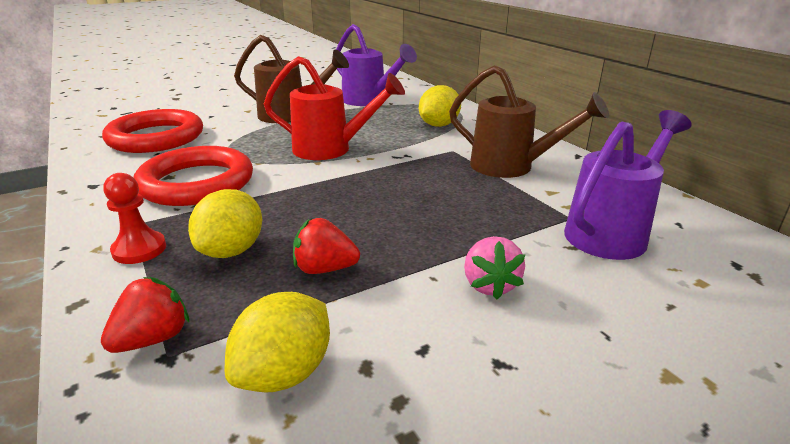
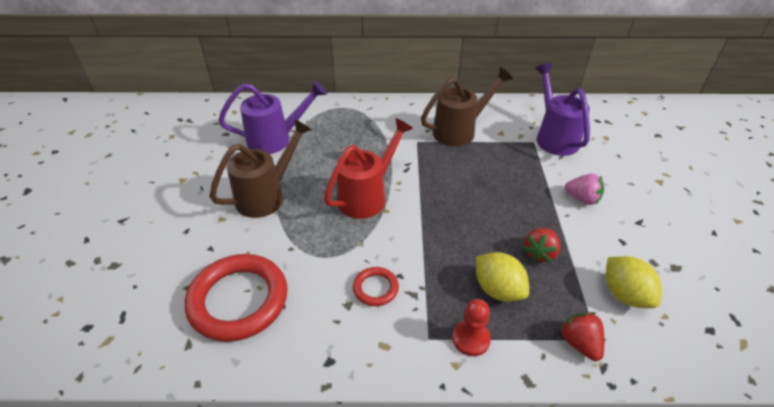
camera: 60 degrees left, 15 degrees up
red ring [133,146,253,206] -> red ring [353,267,399,306], size x0.47
yellow lemon [419,85,461,127] -> none

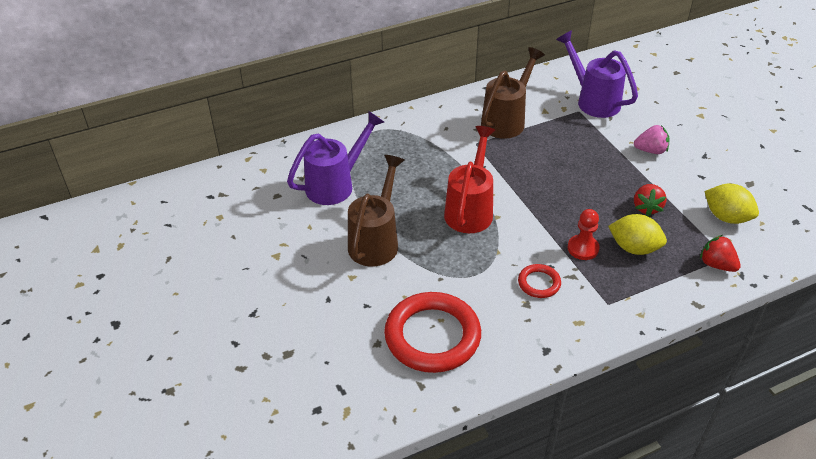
camera: 25 degrees left, 0 degrees up
red pawn [453,299,491,356] -> red pawn moved to [568,209,600,260]

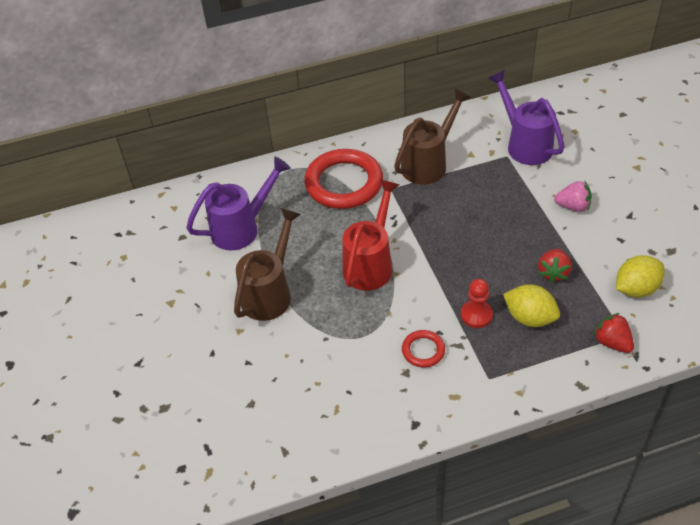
camera: 10 degrees right, 5 degrees up
red ring [384,292,481,373] -> red ring moved to [304,149,383,209]
yellow lemon [704,184,759,224] -> yellow lemon turned 75 degrees counterclockwise [616,255,664,298]

